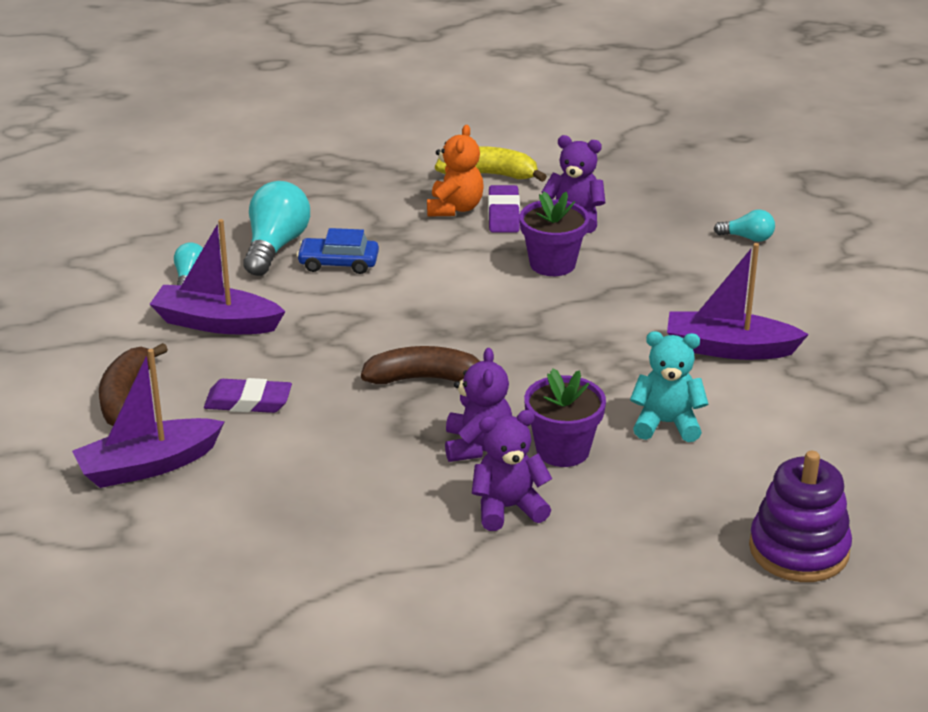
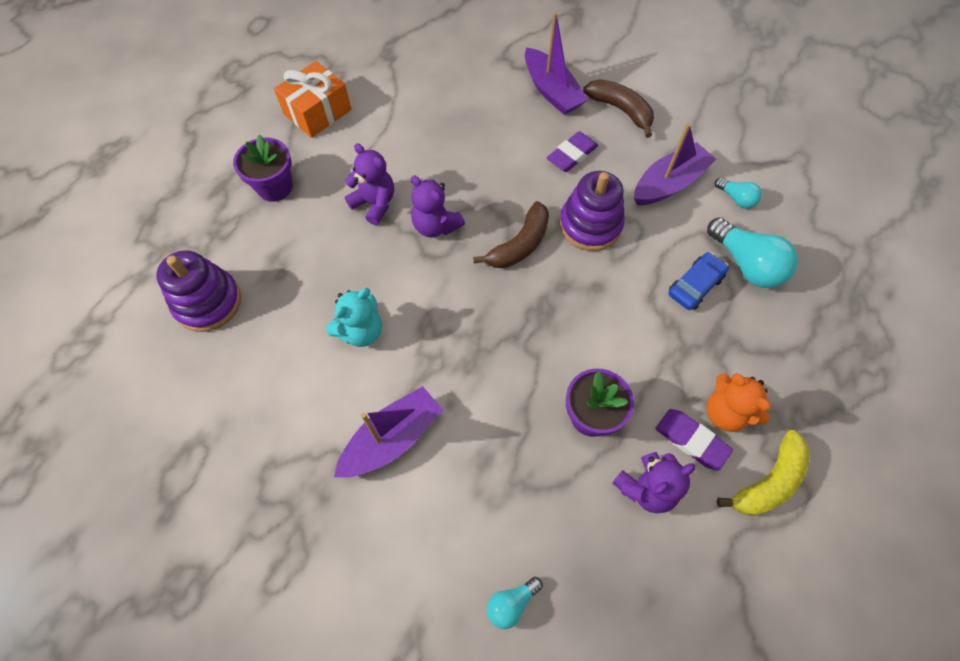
camera: 130 degrees right, 30 degrees up
purple boat [72,349,225,488] -> purple boat turned 135 degrees clockwise [525,12,588,115]
purple teddy bear [472,410,552,531] -> purple teddy bear turned 75 degrees counterclockwise [345,143,394,225]
purple flower pot [524,368,606,467] -> purple flower pot moved to [233,134,293,202]
none -> orange gift [274,61,351,138]
none -> purple stacking toy [559,171,625,251]

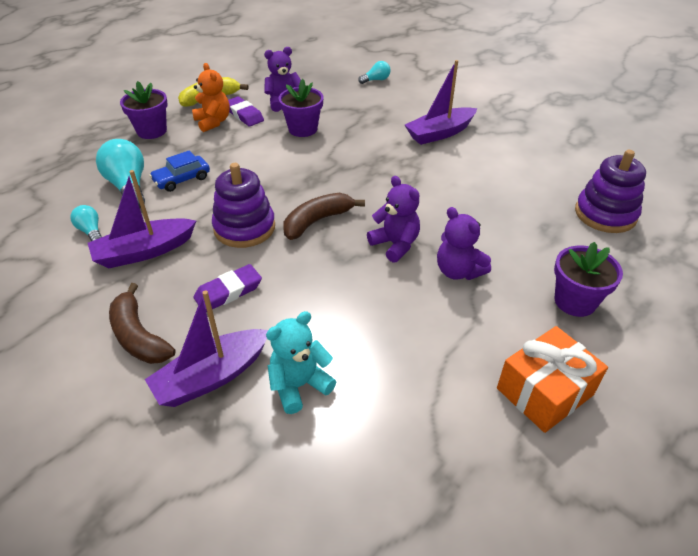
camera: 170 degrees left, 20 degrees down
turquoise teddy bear [326,288,382,347] -> turquoise teddy bear moved to [266,311,336,414]
purple boat [525,12,588,115] -> purple boat turned 105 degrees counterclockwise [145,290,268,407]
none -> purple flower pot [120,81,168,139]

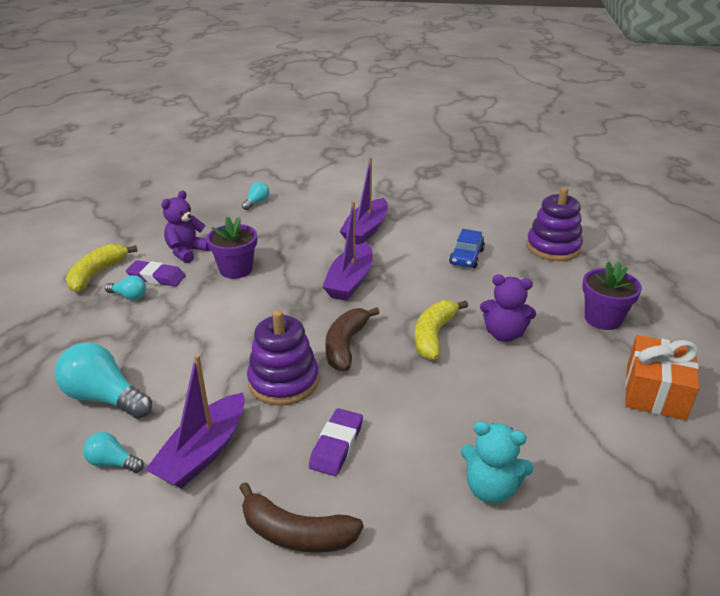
camera: 35 degrees left, 10 degrees down
purple flower pot [120,81,168,139] -> none
purple boat [145,290,268,407] -> purple boat moved to [323,201,373,301]
blue car [149,150,210,192] -> blue car moved to [449,229,485,268]
orange teddy bear [192,63,230,132] -> turquoise light bulb [105,275,146,300]
turquoise teddy bear [266,311,336,414] -> turquoise teddy bear turned 90 degrees counterclockwise [461,421,534,504]
purple teddy bear [367,176,420,263] -> yellow banana [415,300,468,360]

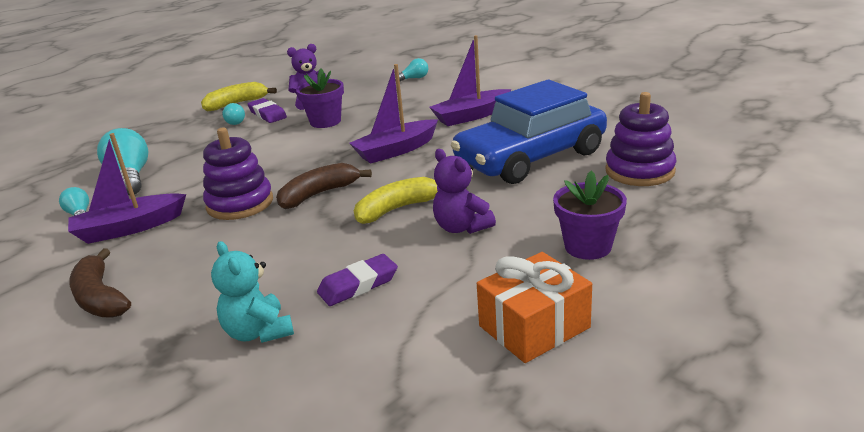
camera: 40 degrees right, 5 degrees down
purple eraser [309,408,363,476] -> purple eraser moved to [317,254,398,306]
blue car [449,229,485,268] -> blue car [451,80,607,184], size x2.45

